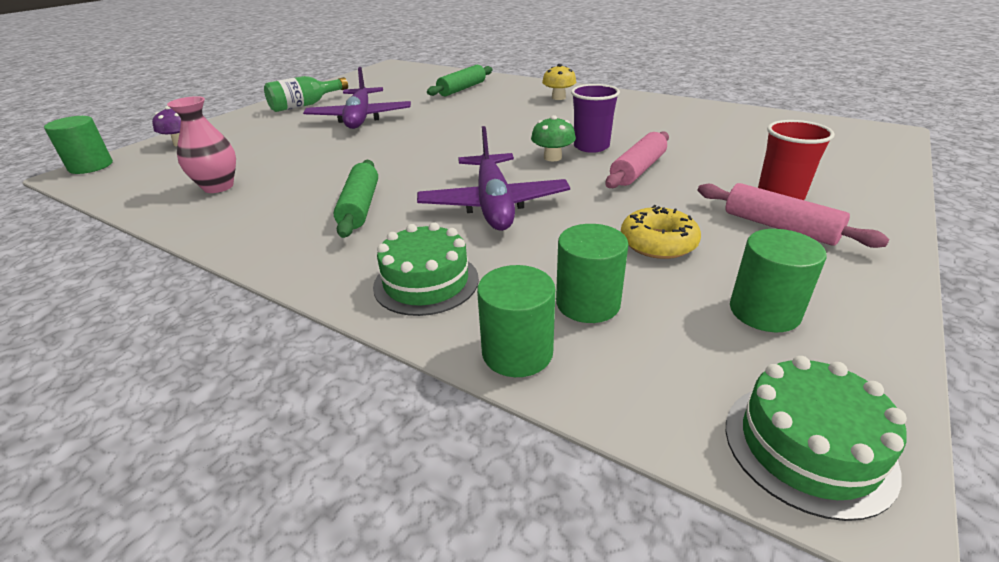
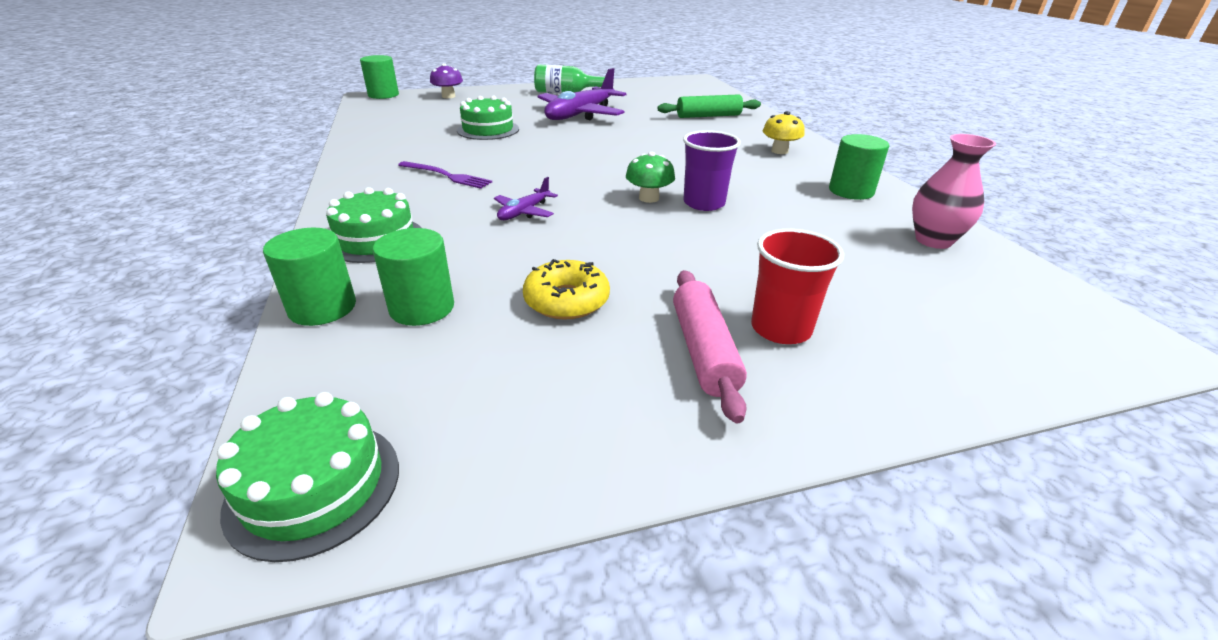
camera: 40 degrees right, 0 degrees up
pink vase [167,96,236,193] -> pink vase moved to [912,134,996,249]
green rolling pin [334,160,378,238] -> purple fork [398,161,492,189]
purple plane [417,126,570,231] -> purple plane [494,177,558,220], size x0.48
pink rolling pin [606,131,669,188] -> none
green cylinder [730,229,826,332] -> green cylinder moved to [829,134,889,200]
none -> green cake [457,95,519,140]

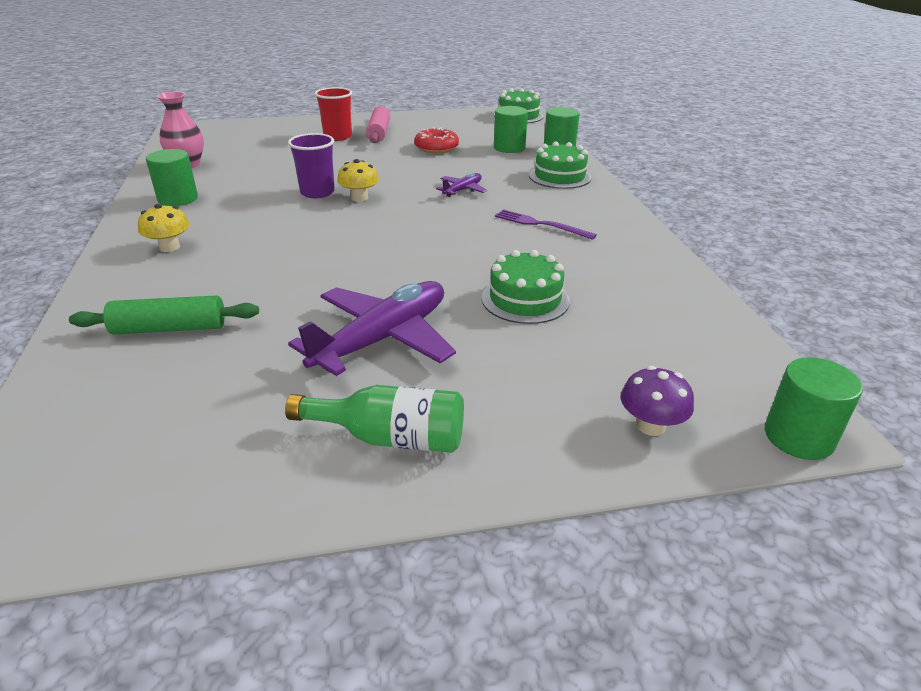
camera: 175 degrees left, 0 degrees up
yellow donut [523,259,610,320] -> red donut [414,127,459,153]
green mushroom [626,152,675,203] -> yellow mushroom [337,159,379,202]

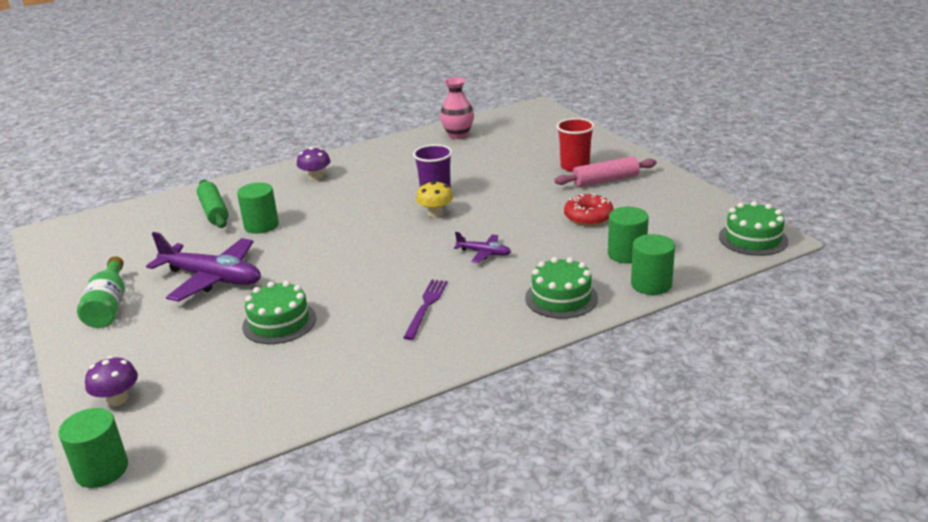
camera: 75 degrees right, 5 degrees down
yellow mushroom [138,204,190,252] -> purple mushroom [297,147,331,180]
green cylinder [146,149,198,206] -> green cylinder moved to [237,182,279,234]

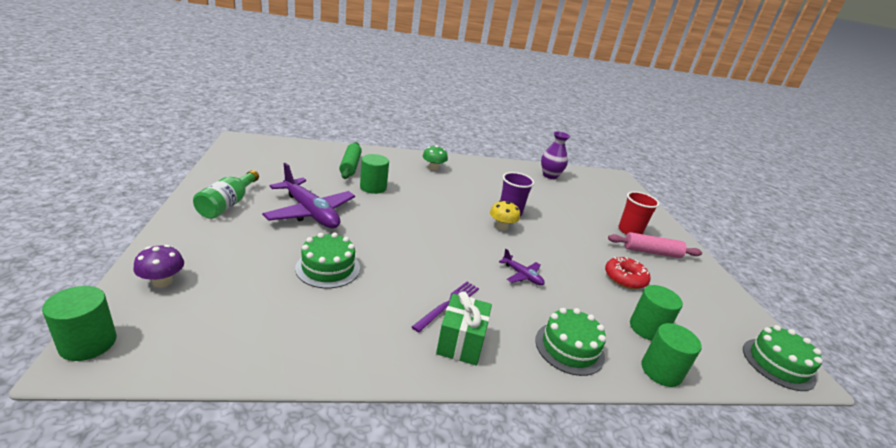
camera: 15 degrees right, 0 degrees up
purple mushroom [297,147,331,180] -> green mushroom [423,145,448,171]
pink vase [440,77,474,139] -> purple vase [541,132,570,179]
none -> green gift [436,291,492,366]

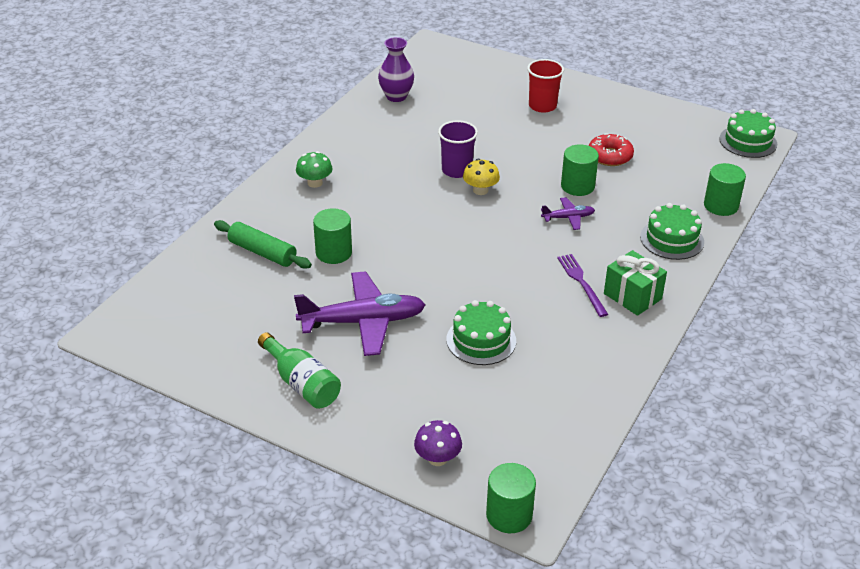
camera: 50 degrees left, 10 degrees up
pink rolling pin [608,232,702,258] -> none
green cylinder [630,285,683,341] -> green cylinder moved to [561,144,599,196]

